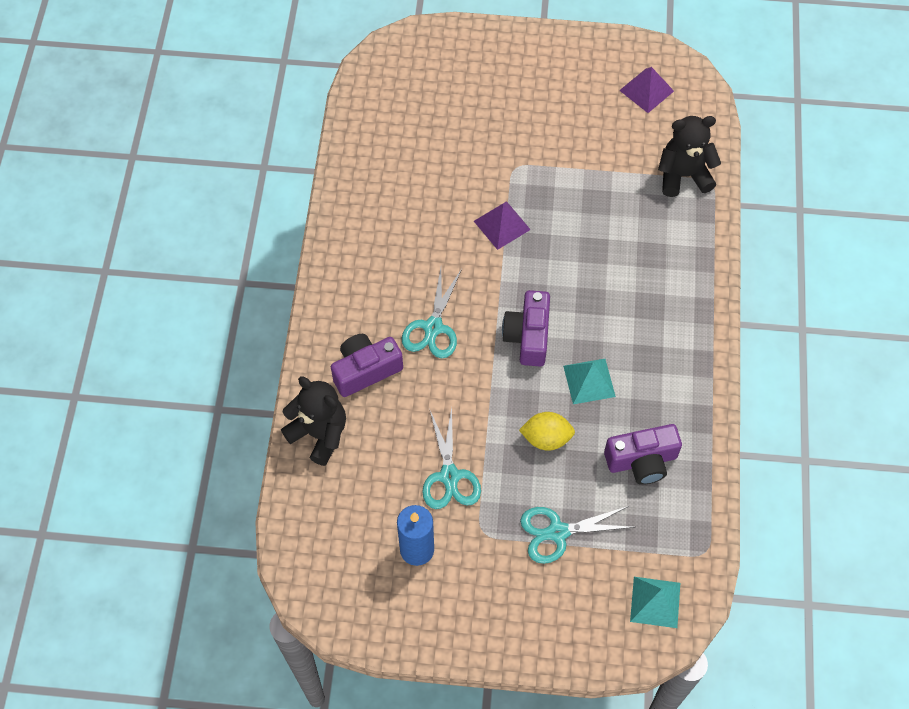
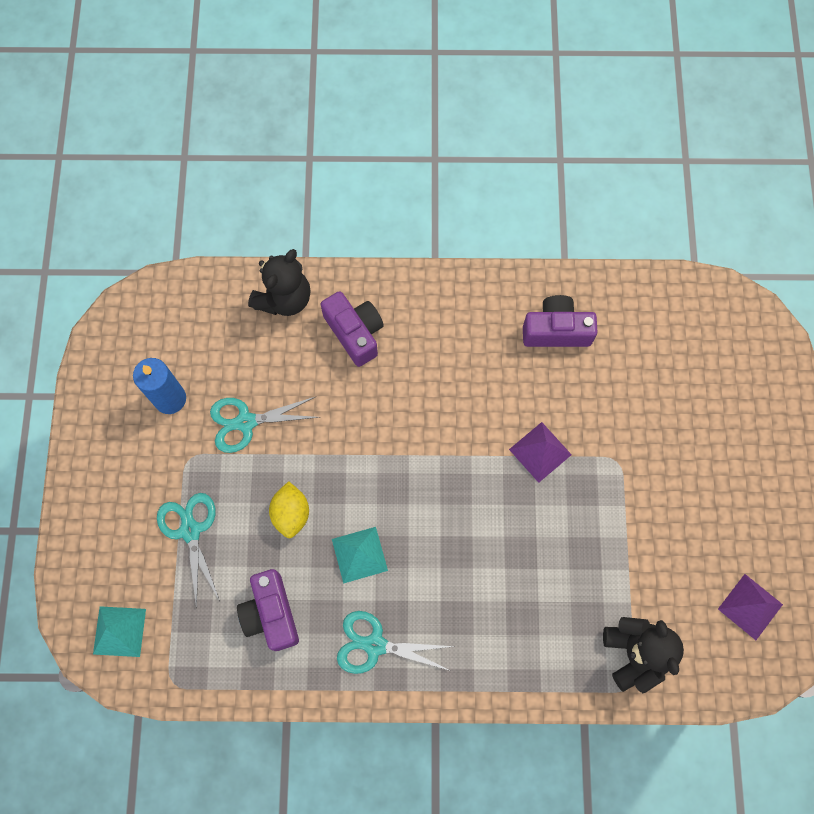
camera: 85 degrees right, 10 degrees up
turquoise scissors [402,268,462,358] -> turquoise scissors moved to [337,611,455,674]
purple camera [502,290,550,366] -> purple camera moved to [523,295,597,347]

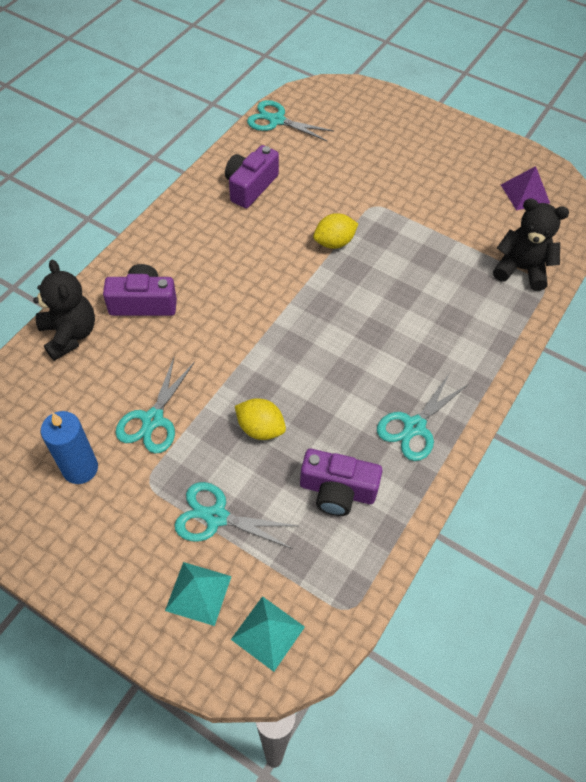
camera: 60 degrees left, 15 degrees down
turquoise pyramid [332,527,388,584] -> turquoise pyramid moved to [165,562,232,626]
purple pyramid [509,422,572,483] -> yellow lemon [313,213,358,249]
none -> turquoise scissors [247,100,334,142]

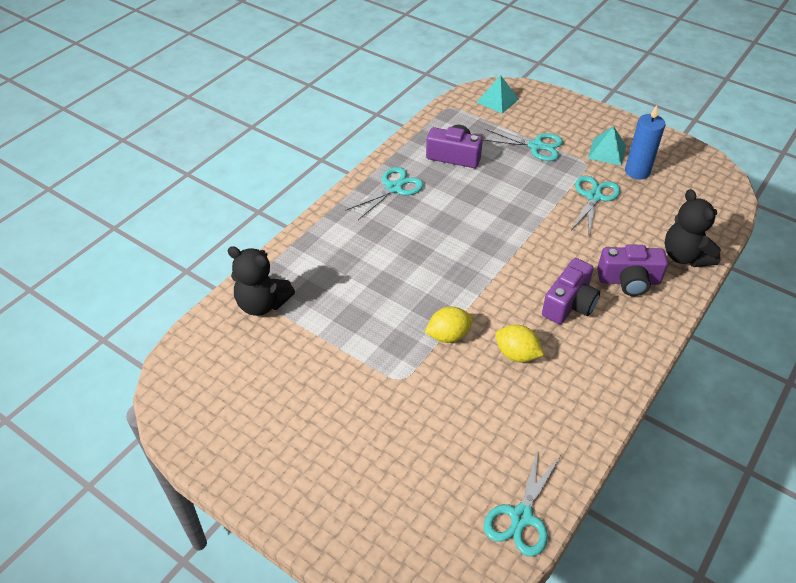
camera: 175 degrees left, 10 degrees down
turquoise pyramid [165,562,232,626] -> turquoise pyramid moved to [588,126,626,166]
purple camera [225,145,279,208] -> purple camera moved to [542,258,600,324]
yellow lemon [235,398,286,440] -> yellow lemon moved to [495,325,544,362]
turquoise scissors [247,100,334,142] -> turquoise scissors turned 90 degrees clockwise [484,449,560,556]
purple pyramid [501,166,550,211] -> none

